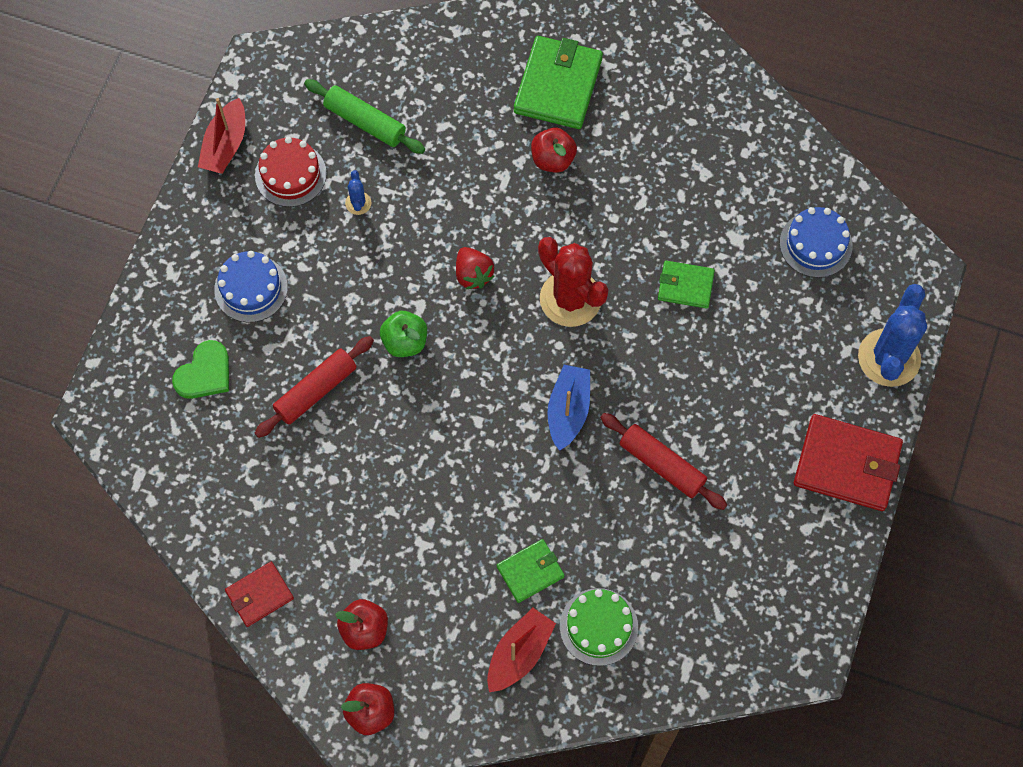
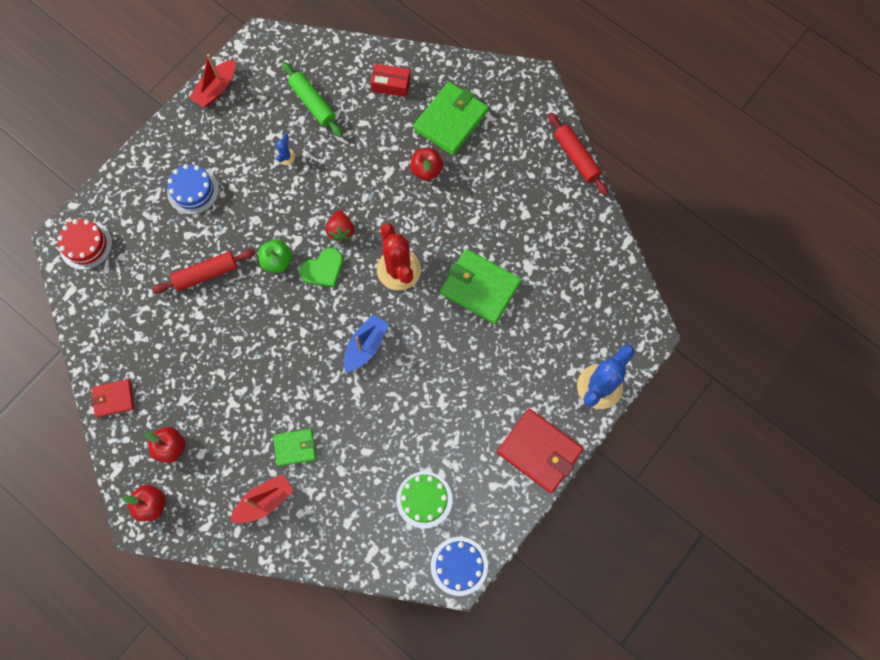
camera: 20 degrees right, 5 degrees up
green heart [172,340,229,399] -> green heart moved to [299,248,343,287]
red cake [255,137,327,207] -> red cake moved to [58,219,112,270]
green cake [560,588,638,666] -> green cake moved to [396,472,452,529]
red rolling pin [600,413,727,510] -> red rolling pin moved to [548,113,608,195]
green wallet [658,261,715,309] -> green wallet [440,249,521,324], size x1.76
blue cake [780,207,853,278] -> blue cake moved to [431,537,488,596]
none -> red box [370,64,411,97]

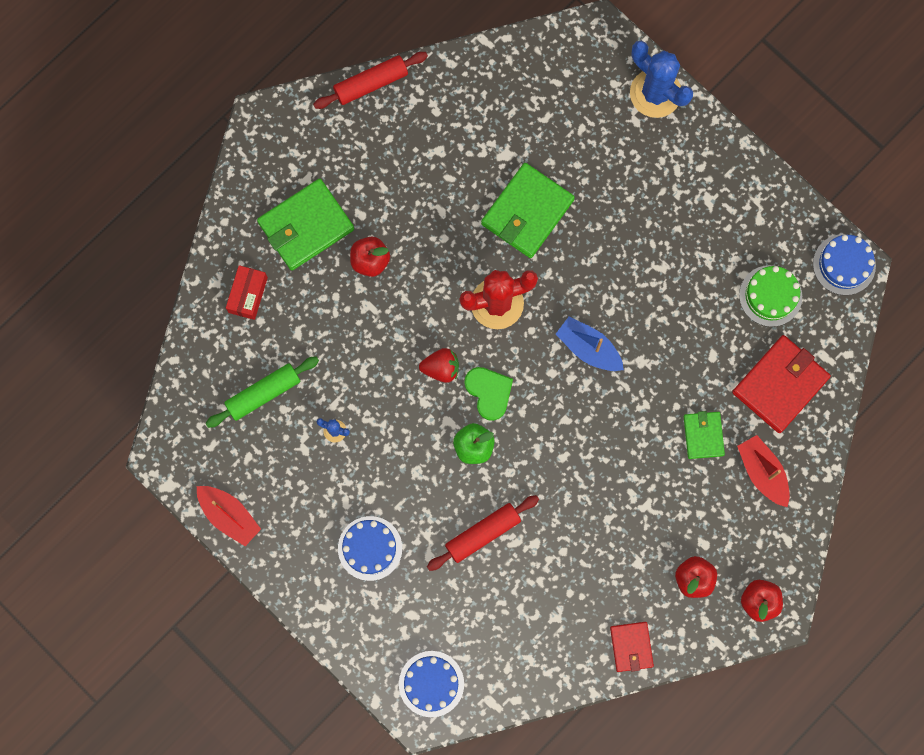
camera: 85 degrees left, 5 degrees up
red cake [58,219,112,270] -> blue cake [399,651,464,717]
red rolling pin [152,249,255,294] -> red rolling pin turned 75 degrees clockwise [427,495,539,571]
green wallet [413,82,489,155] -> green wallet turned 75 degrees counterclockwise [257,179,354,271]
red wallet [497,409,584,493] -> red wallet moved to [732,335,831,433]

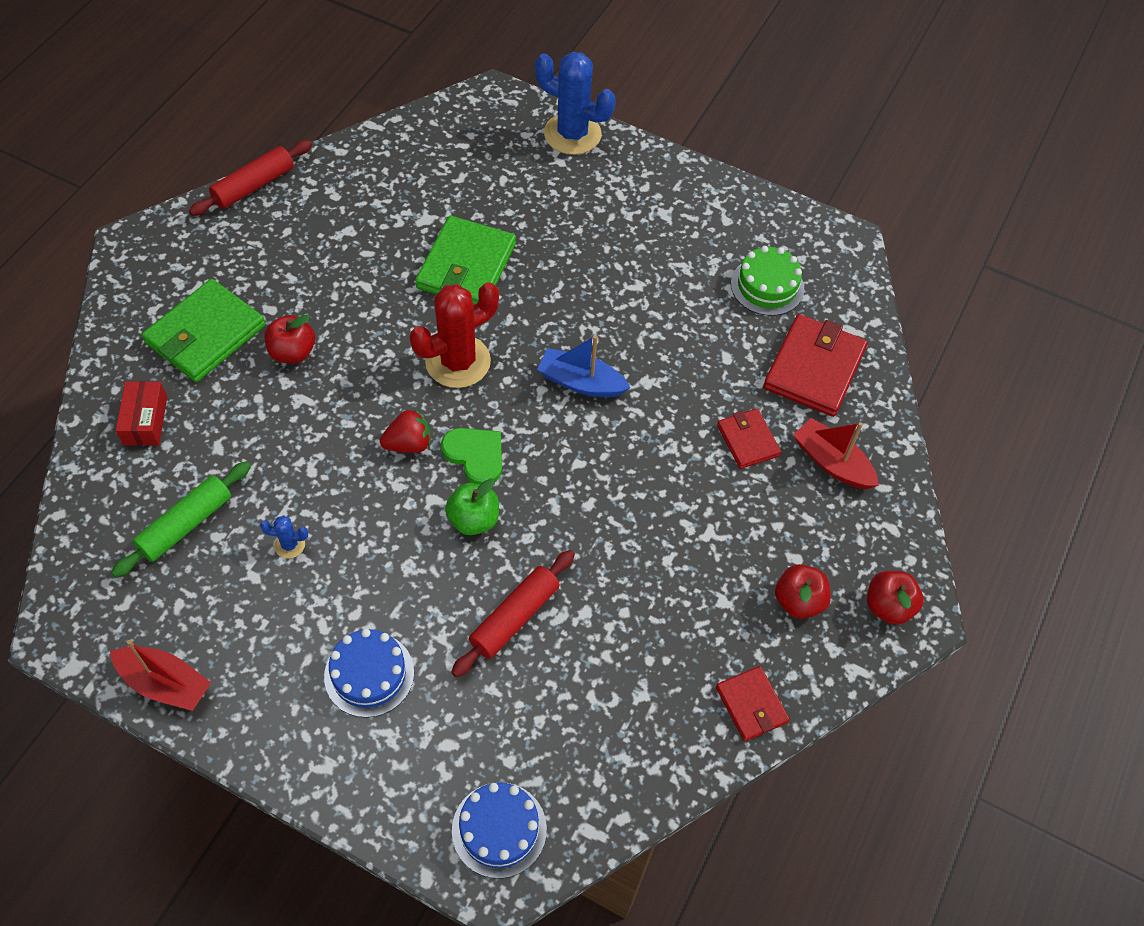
camera: 20 degrees left, 20 degrees down
green wallet [684,411,725,459] -> red wallet [717,409,781,469]
blue cake [813,234,876,295] -> none

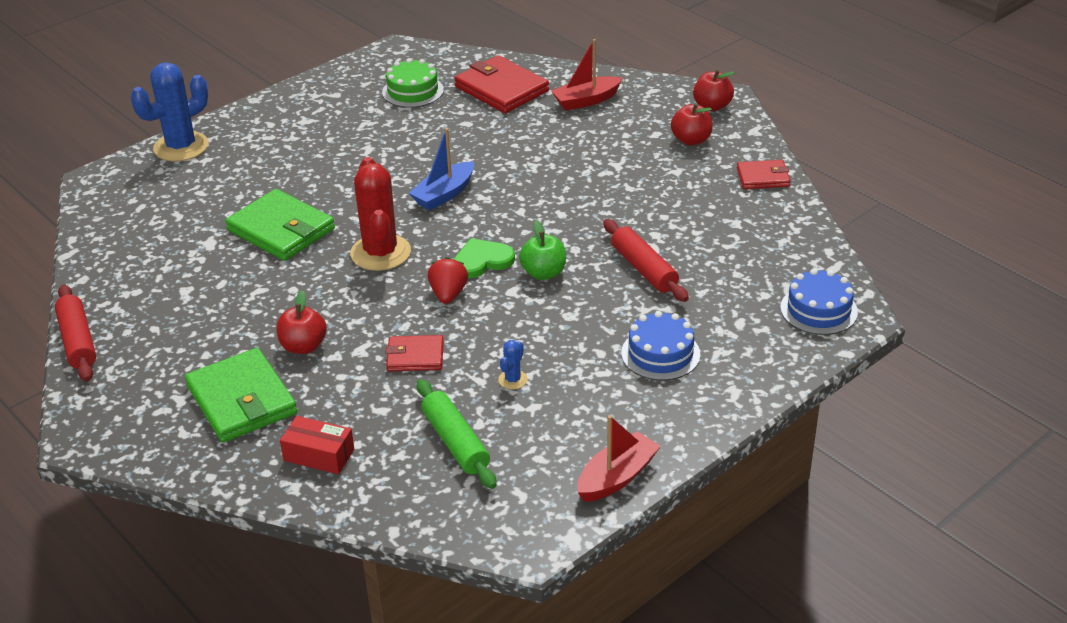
camera: 65 degrees left, 20 degrees down
red wallet [717,409,781,469] -> red wallet moved to [386,335,444,371]

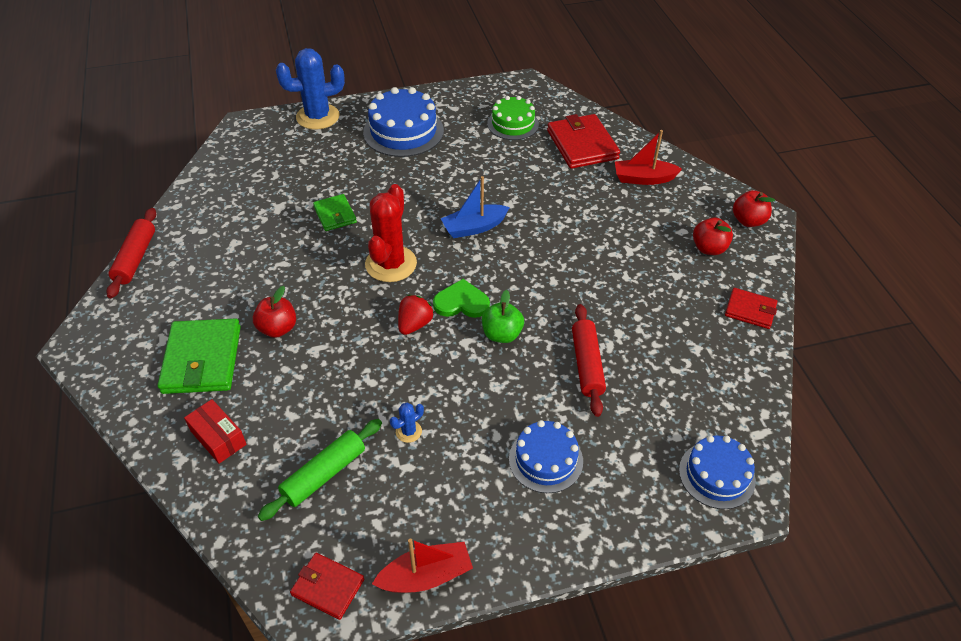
camera: 25 degrees right, 10 degrees up
green wallet [225,189,335,261] -> green wallet [313,194,357,231], size x0.57
red wallet [386,335,444,371] -> red wallet moved to [290,553,364,620]
green rolling pin [416,379,496,489] -> green rolling pin turned 45 degrees clockwise [258,419,382,521]
none -> blue cake [363,87,444,157]

